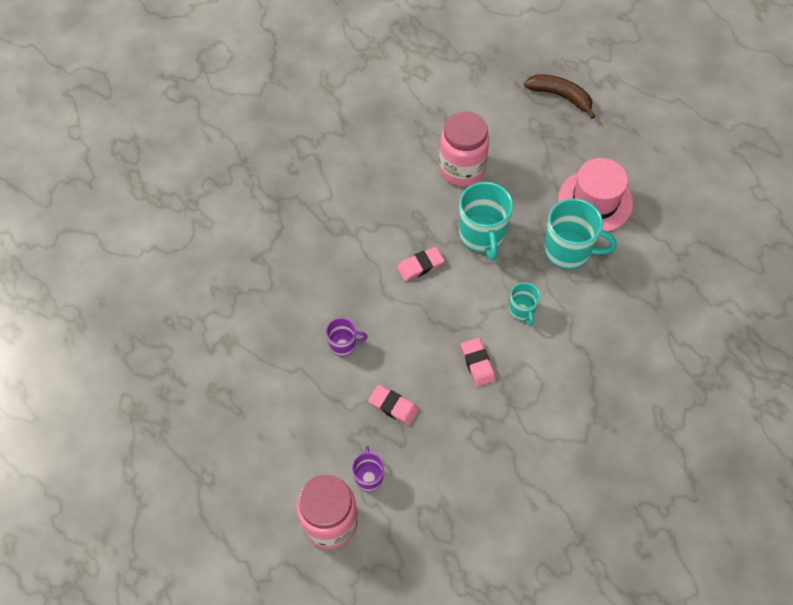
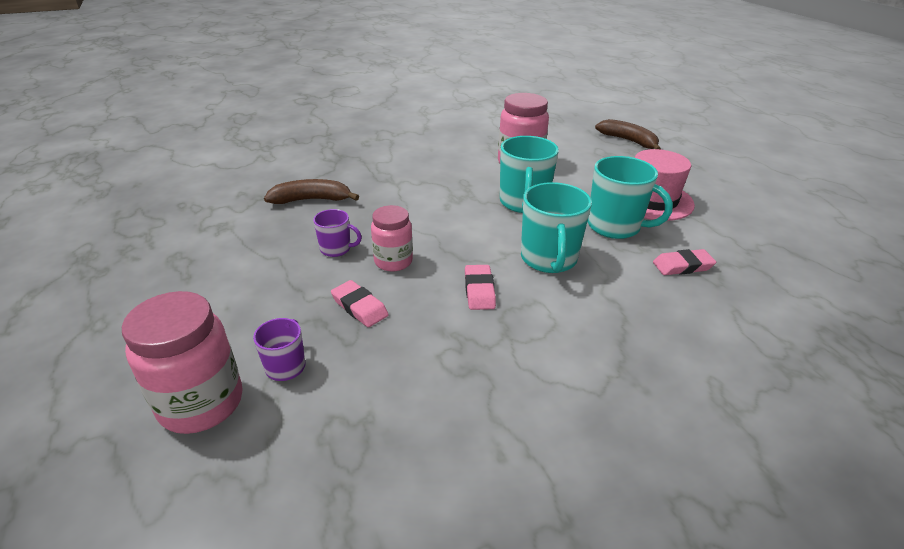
camera: 15 degrees right, 25 degrees down
pink eraser [397,247,445,281] -> pink eraser moved to [653,249,716,275]
turquoise mug [509,283,540,326] -> turquoise mug [521,182,592,273], size x1.85
none -> brown banana [264,179,359,204]
none -> pink jar [371,205,413,271]

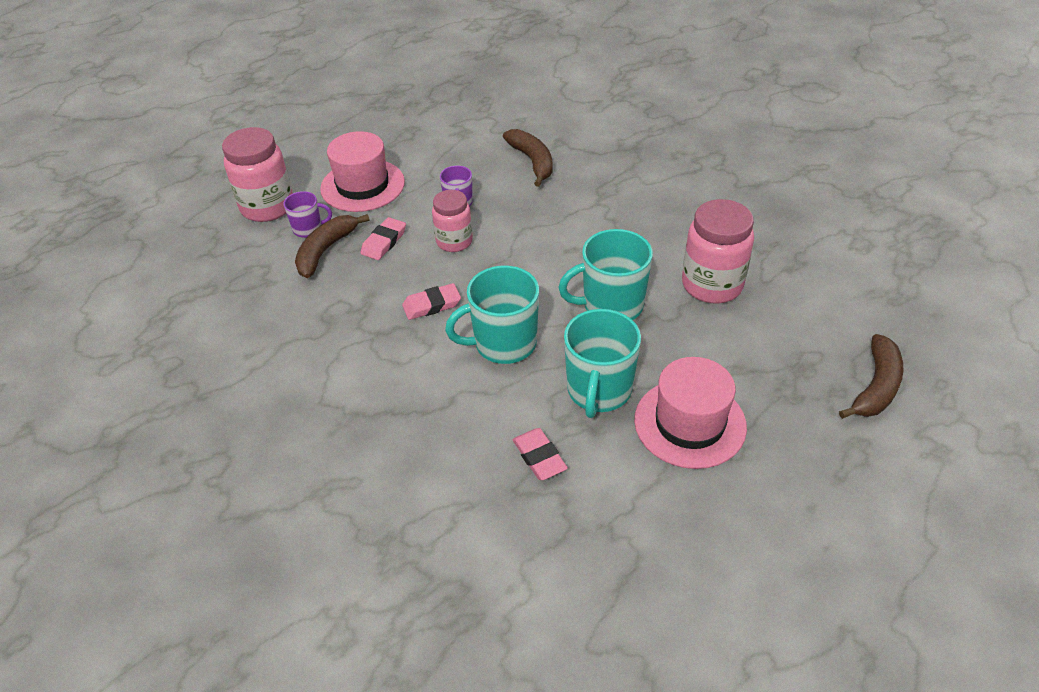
camera: 75 degrees right, 10 degrees up
none -> brown banana [295,214,370,278]
none -> pink hat [320,131,405,212]

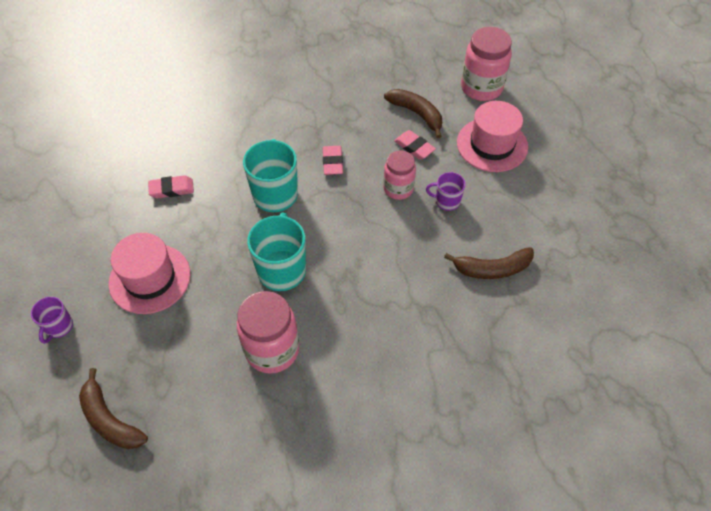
camera: 105 degrees right, 10 degrees up
purple mug [283,191,332,238] -> purple mug moved to [31,297,73,344]
turquoise mug [564,309,641,418] -> none

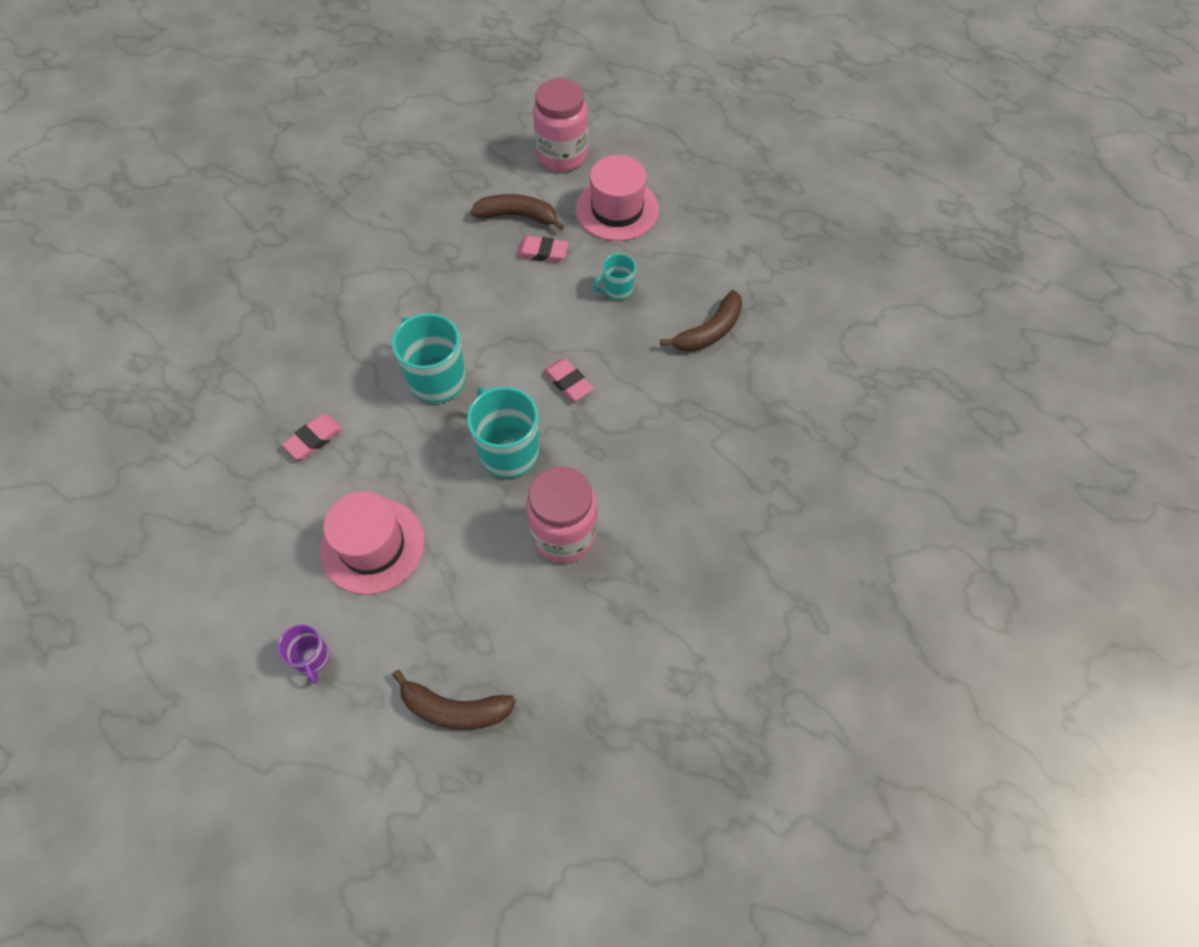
camera: 35 degrees left, 5 degrees up
pink eraser [323,146,343,175] -> pink eraser moved to [544,358,594,401]
pink jar [383,150,416,200] -> none
purple mug [426,172,466,211] -> turquoise mug [593,254,636,300]

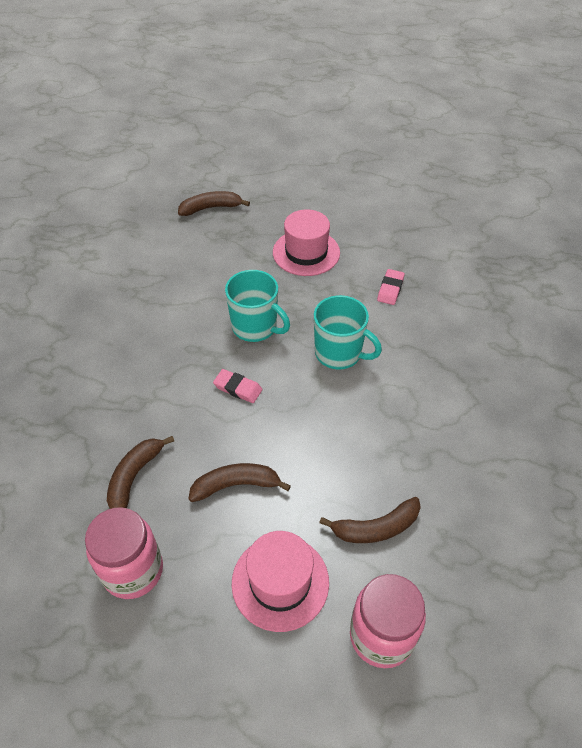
camera: 155 degrees right, 10 degrees down
purple mug [278,624,330,684] -> none
pink eraser [517,236,568,262] -> none
pink jar [526,466,597,563] -> pink jar moved to [85,507,163,599]
turquoise mug [593,254,636,300] -> brown banana [188,463,291,502]

